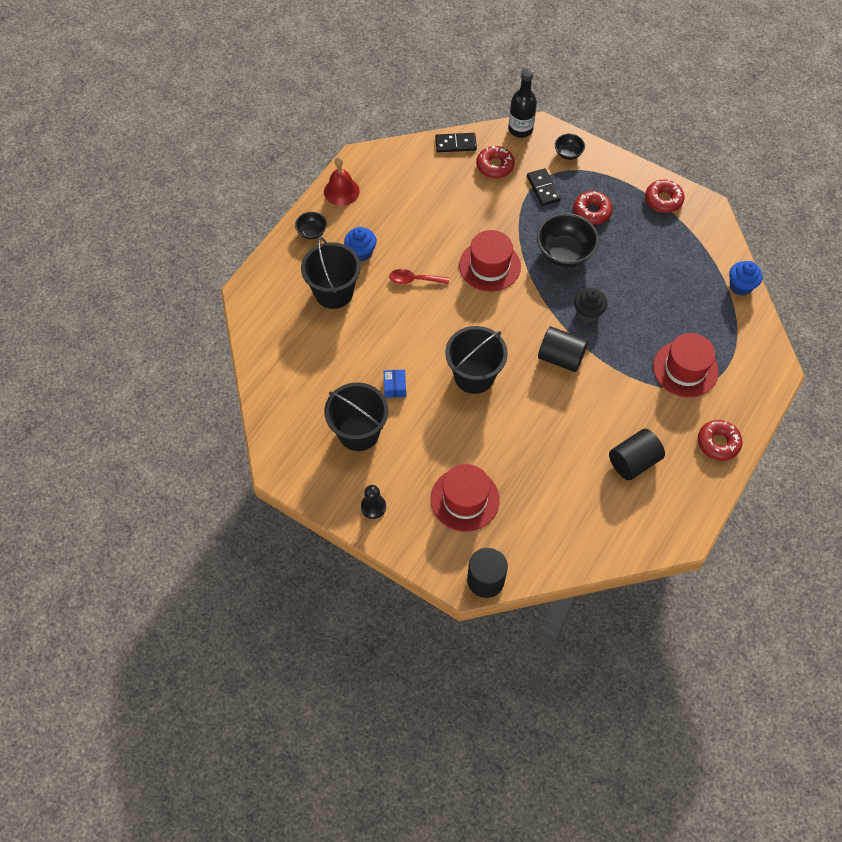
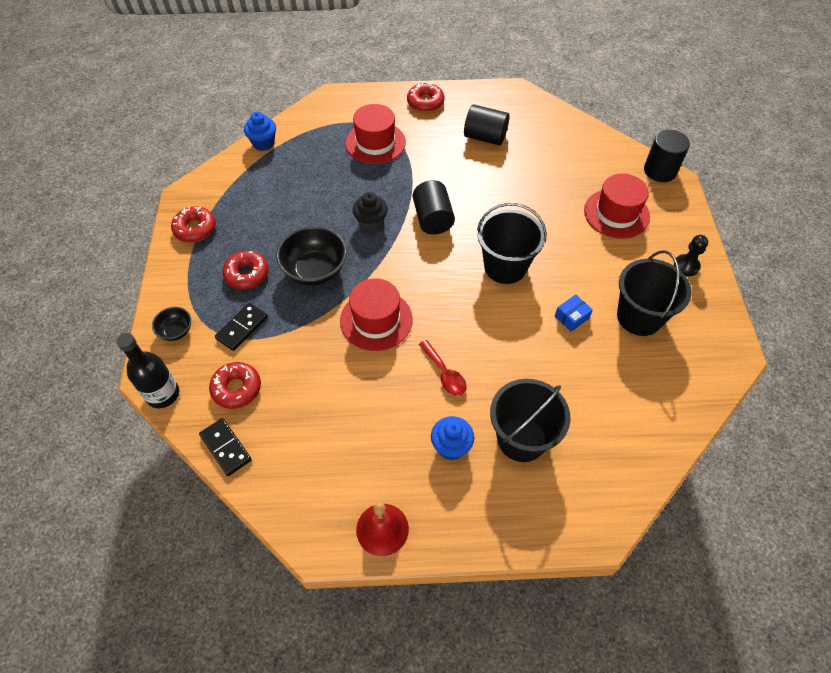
camera: 125 degrees left, 5 degrees down
black bowl [295,212,327,239] -> none

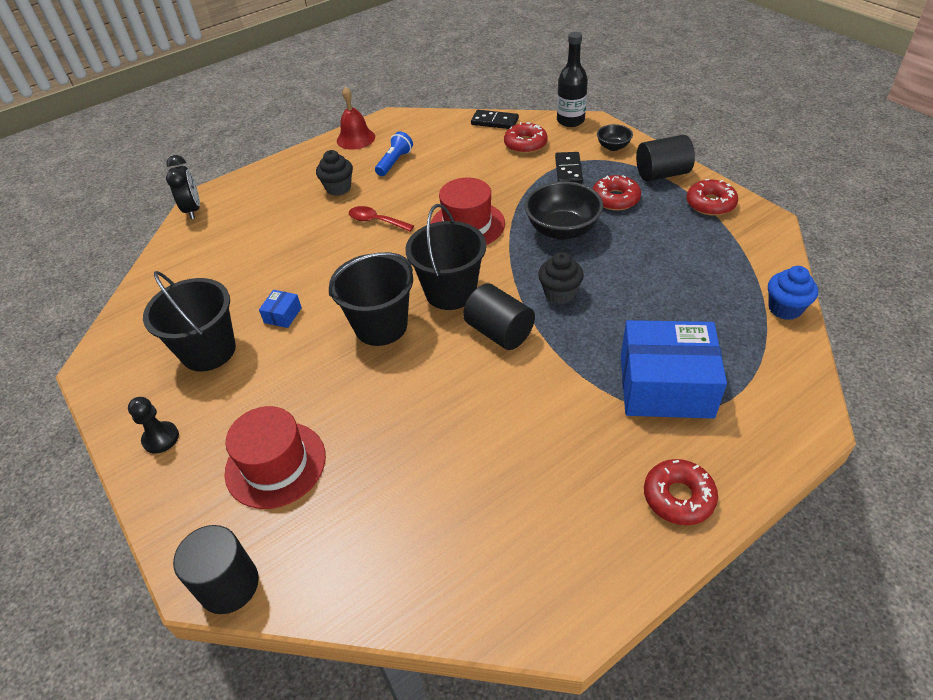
camera: 150 degrees right, 10 degrees down
red hat [345,104,406,164] -> blue box [621,320,727,419]
blue cupcake [431,416,474,460] -> black cupcake [316,150,353,196]
black cylinder [464,104,510,145] -> black cylinder moved to [636,135,695,181]
black bucket [490,379,571,462] -> black bucket moved to [405,204,486,310]
none -> black clock [166,155,200,219]
none -> blue flashlight [375,131,413,176]

